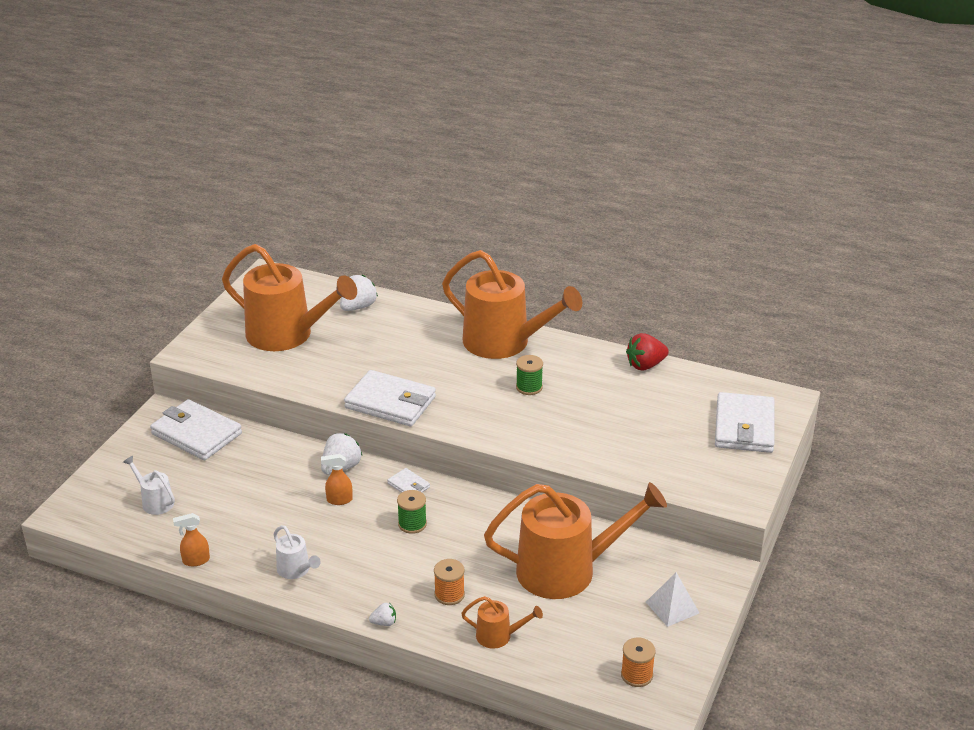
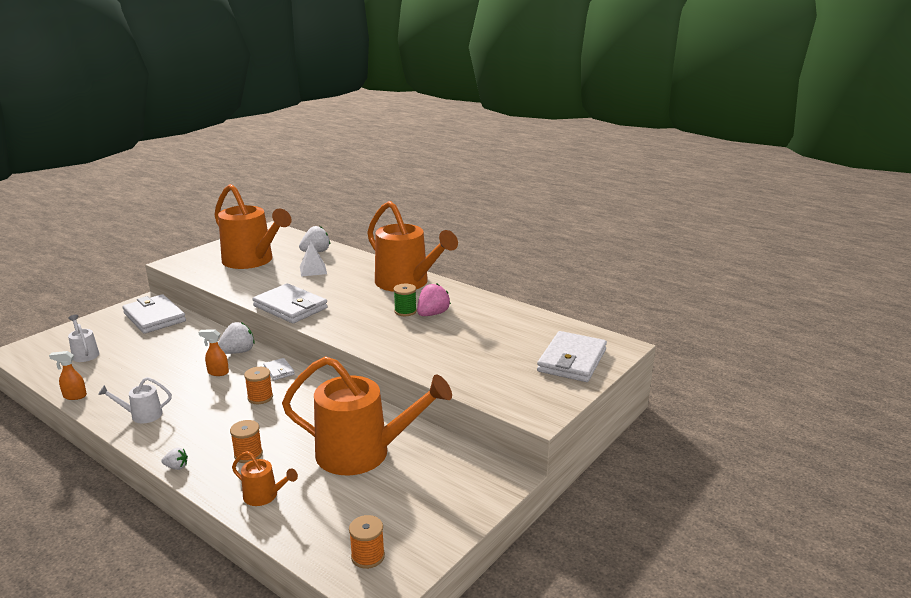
camera: 15 degrees right, 10 degrees down
white watering can [273,525,321,579] -> white watering can turned 105 degrees clockwise [98,377,172,423]
green spool [397,490,427,534] -> orange spool [244,367,273,404]
red strawberry [626,333,669,371] -> none
white pyramid [646,572,699,627] -> white pyramid moved to [300,241,327,277]
none -> pink strawberry [417,284,451,316]

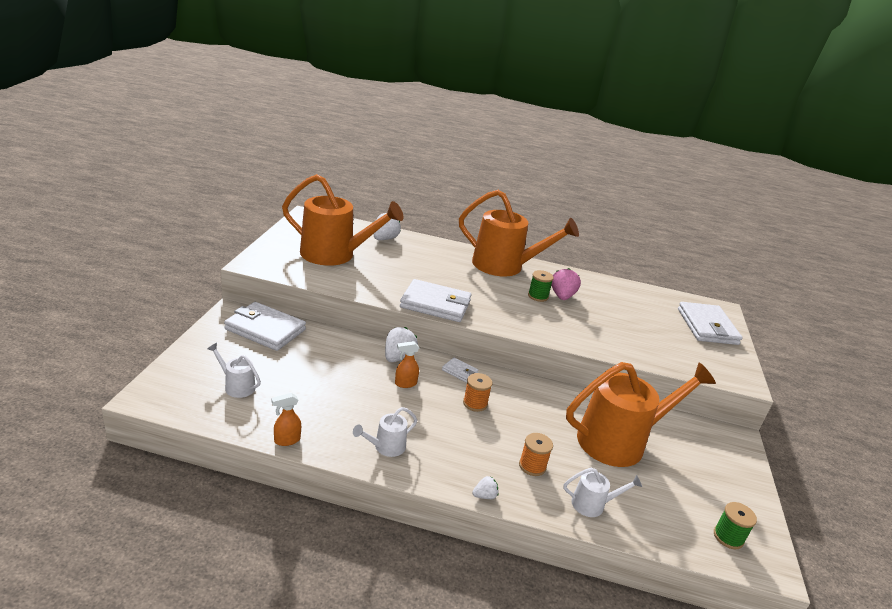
camera: 30 degrees left, 5 degrees up
orange watering can [232,451,298,506] -> white watering can [563,468,642,517]
white pyramid [300,241,327,277] -> none
orange spool [349,515,385,569] -> green spool [714,502,757,549]

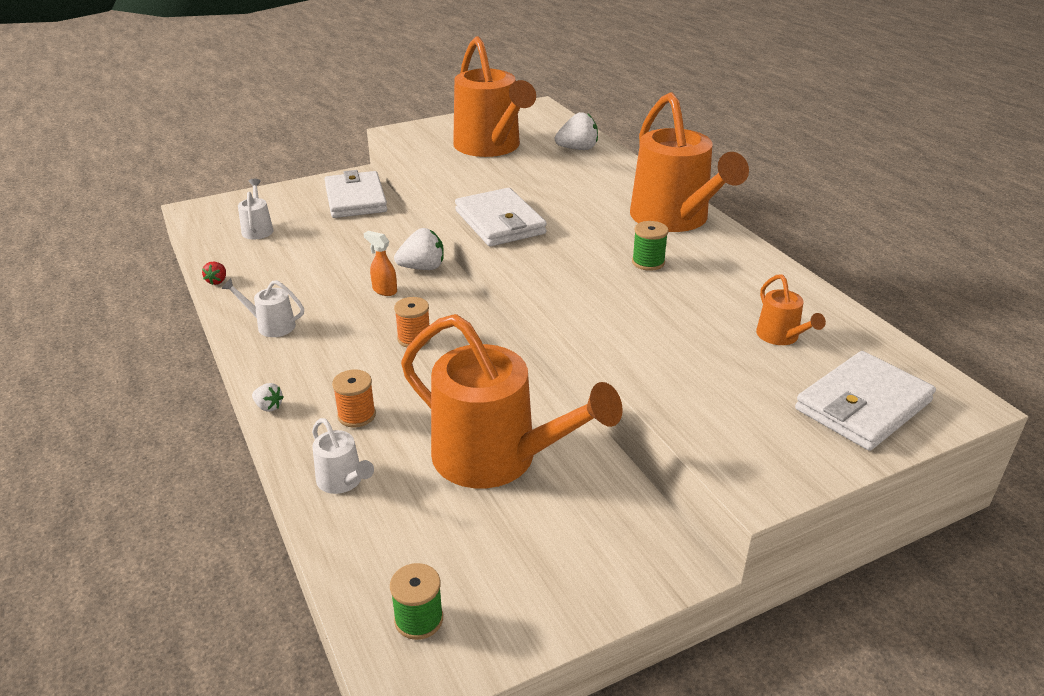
camera: 55 degrees right, 5 degrees up
orange spray bottle [271,393,301,446] -> red strawberry [202,262,226,285]
white wallet [442,357,478,383] -> none
pink strawberry [551,268,581,300] -> none
none -> orange watering can [756,274,826,345]

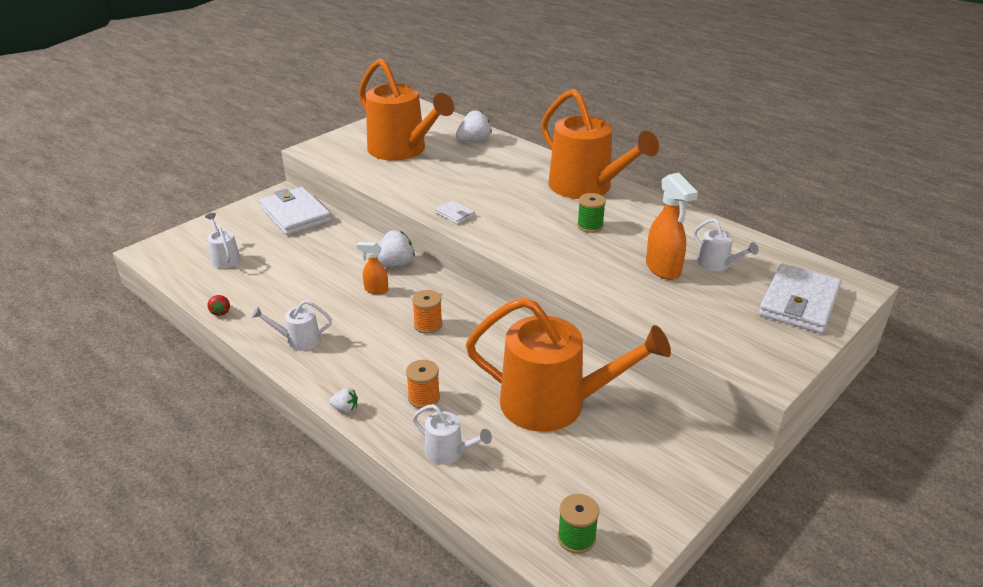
camera: 20 degrees left, 0 degrees up
white wallet [455,188,547,246] -> white wallet [435,200,475,224], size x0.46
orange watering can [756,274,826,345] -> white watering can [694,218,759,271]
none -> orange spray bottle [646,173,698,280]

